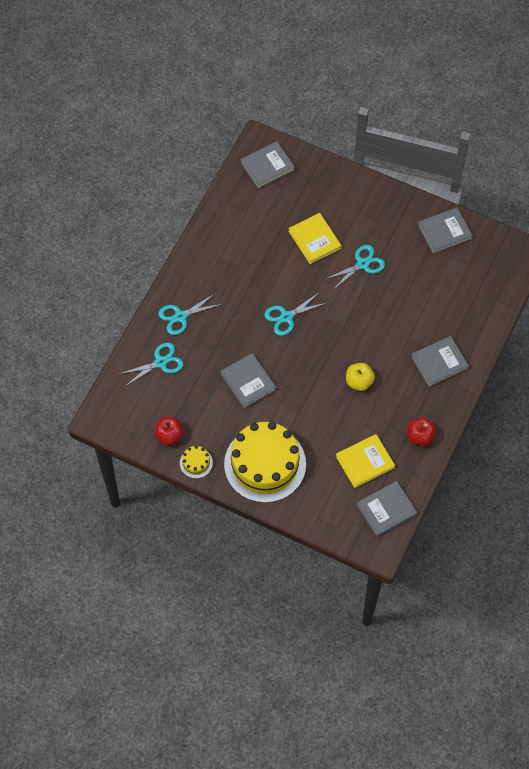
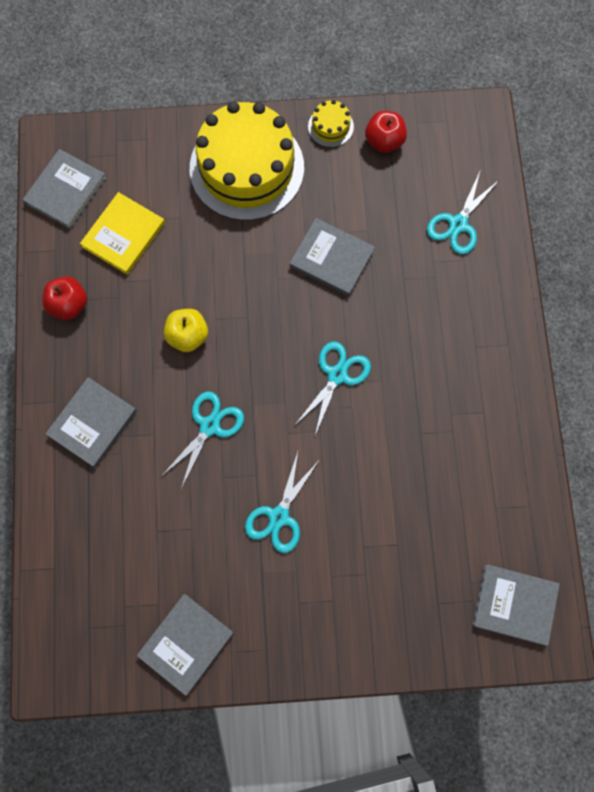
camera: 150 degrees right, 10 degrees up
turquoise scissors [158,293,222,335] -> turquoise scissors moved to [162,391,244,488]
grey book [240,141,295,189] -> grey book turned 75 degrees clockwise [472,564,560,646]
yellow book [288,213,342,264] -> none

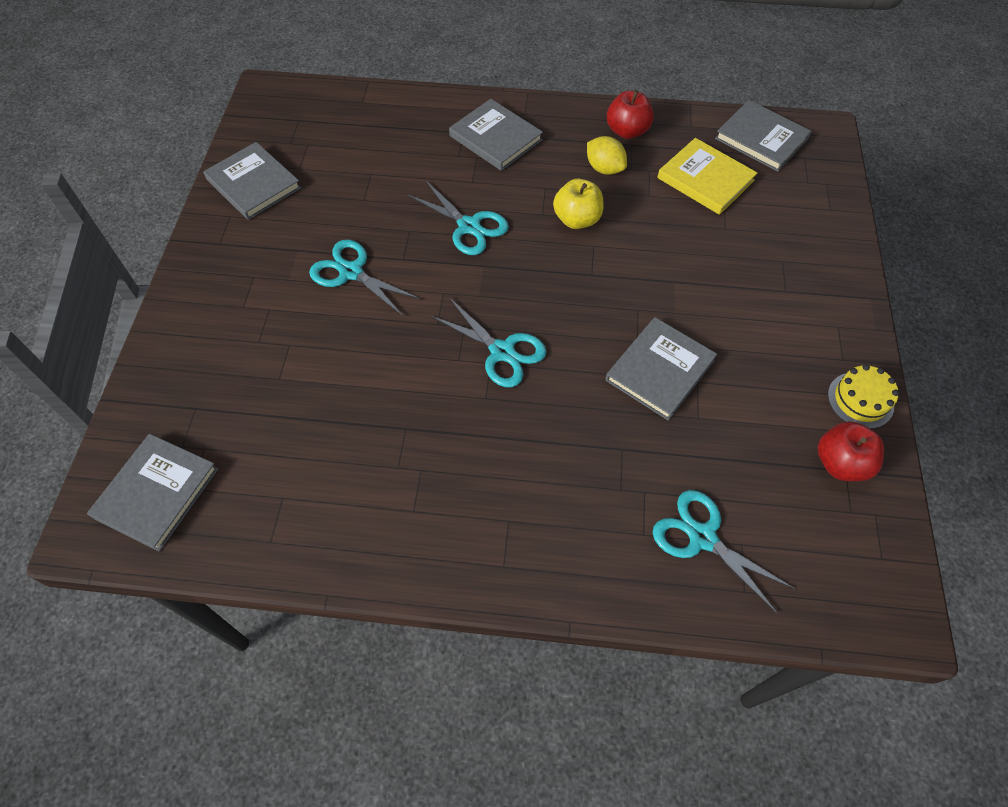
camera: 100 degrees right, 15 degrees down
yellow cake [190,101,304,221] -> none
none -> yellow lemon [587,136,627,175]

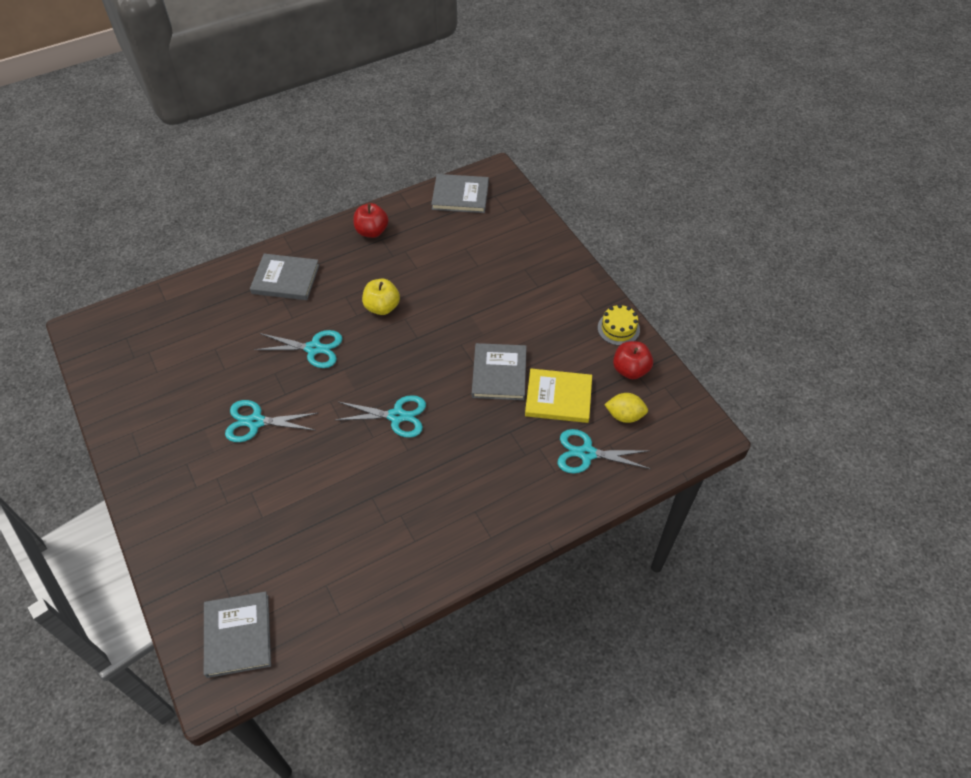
camera: 35 degrees left, 5 degrees down
grey book [203,142,301,220] -> none
yellow lemon [587,136,627,175] -> yellow lemon moved to [604,393,648,423]
yellow book [657,138,757,215] -> yellow book moved to [525,369,592,423]

